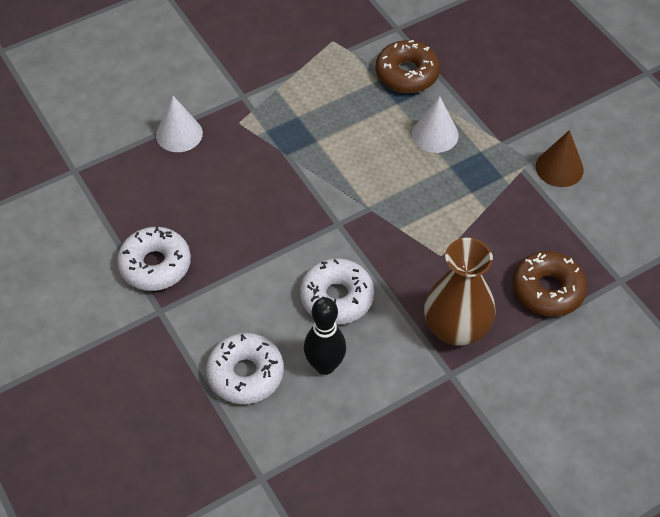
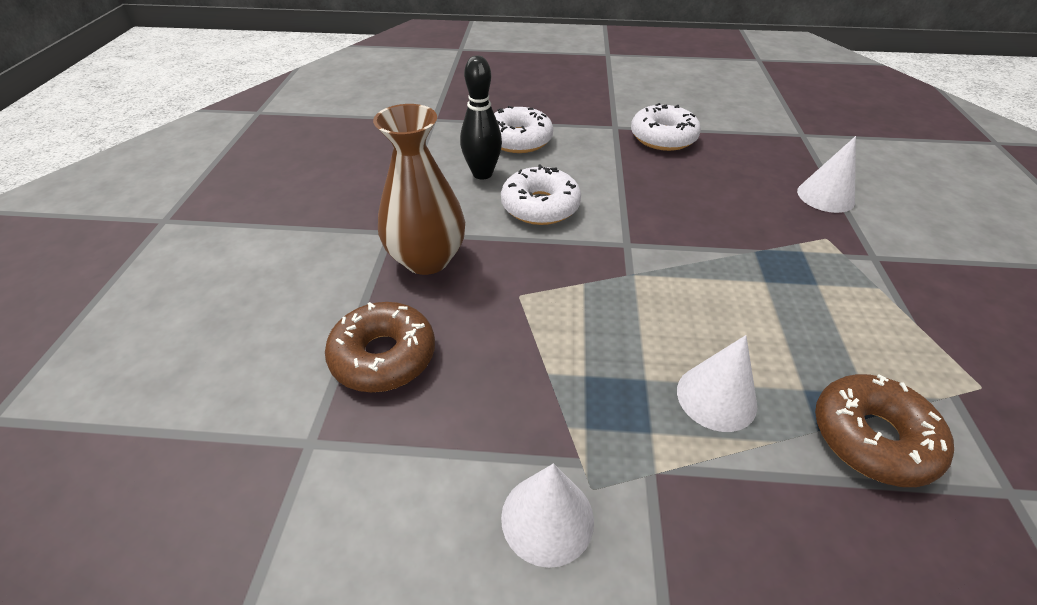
camera: 125 degrees right, 10 degrees down
brown cone [536,130,584,187] -> white cone [501,463,594,568]

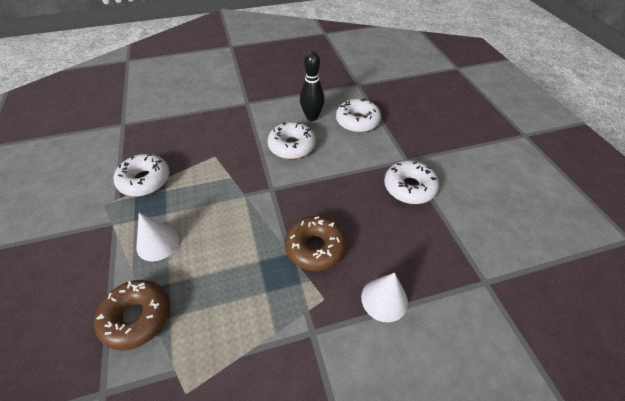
camera: 70 degrees right, 5 degrees up
brown donut [325,302,435,392] -> brown donut moved to [285,216,346,271]
brown vase [373,104,465,275] -> none
white cone [501,463,594,568] -> none
none -> white donut [114,154,170,197]

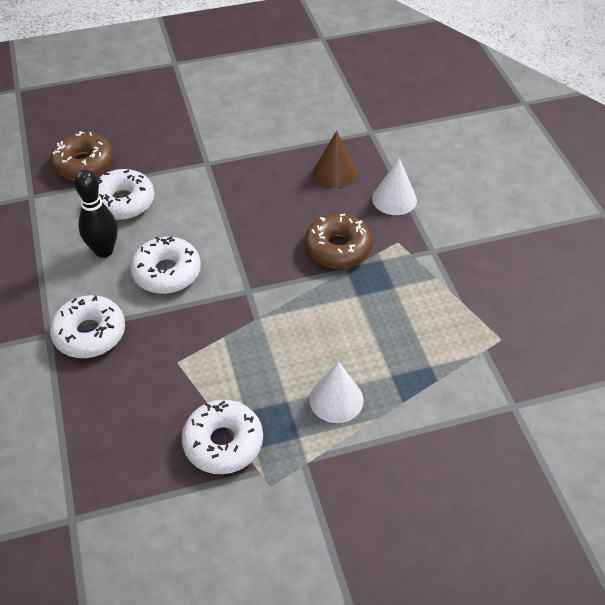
camera: 90 degrees left, 0 degrees up
brown donut [94,280,170,351] -> brown donut moved to [50,131,114,180]
white donut [384,160,439,204] -> white donut moved to [50,295,125,358]
none -> brown cone [313,131,357,187]

